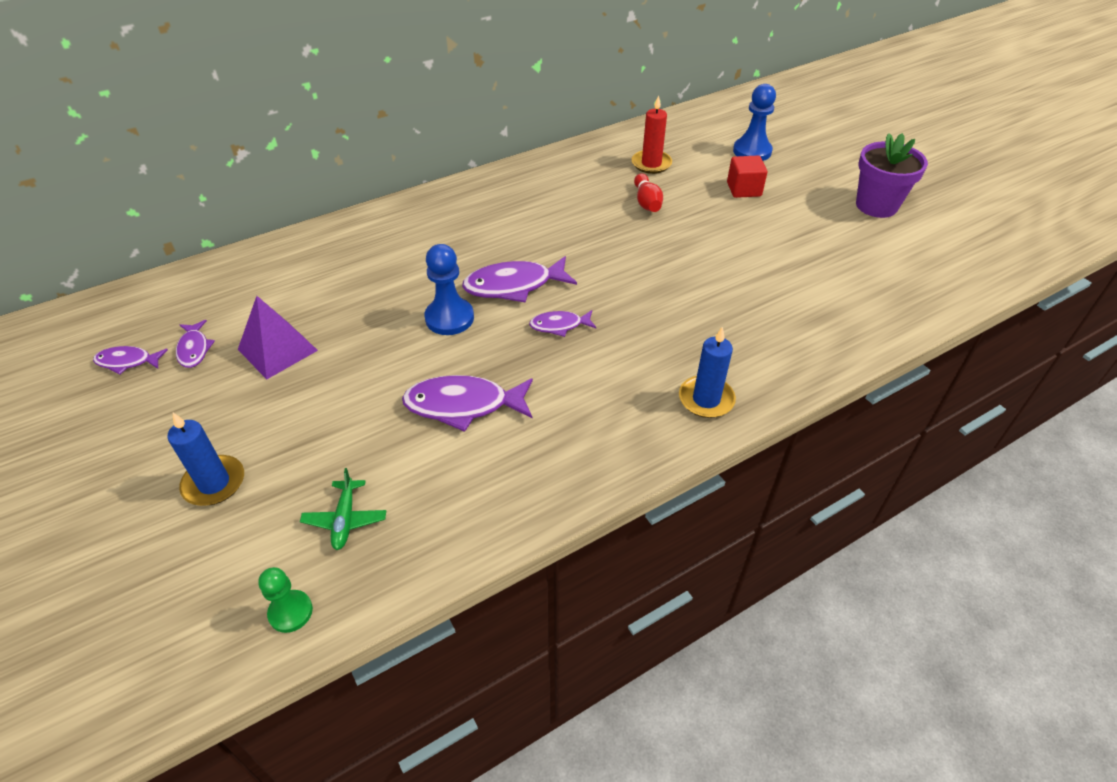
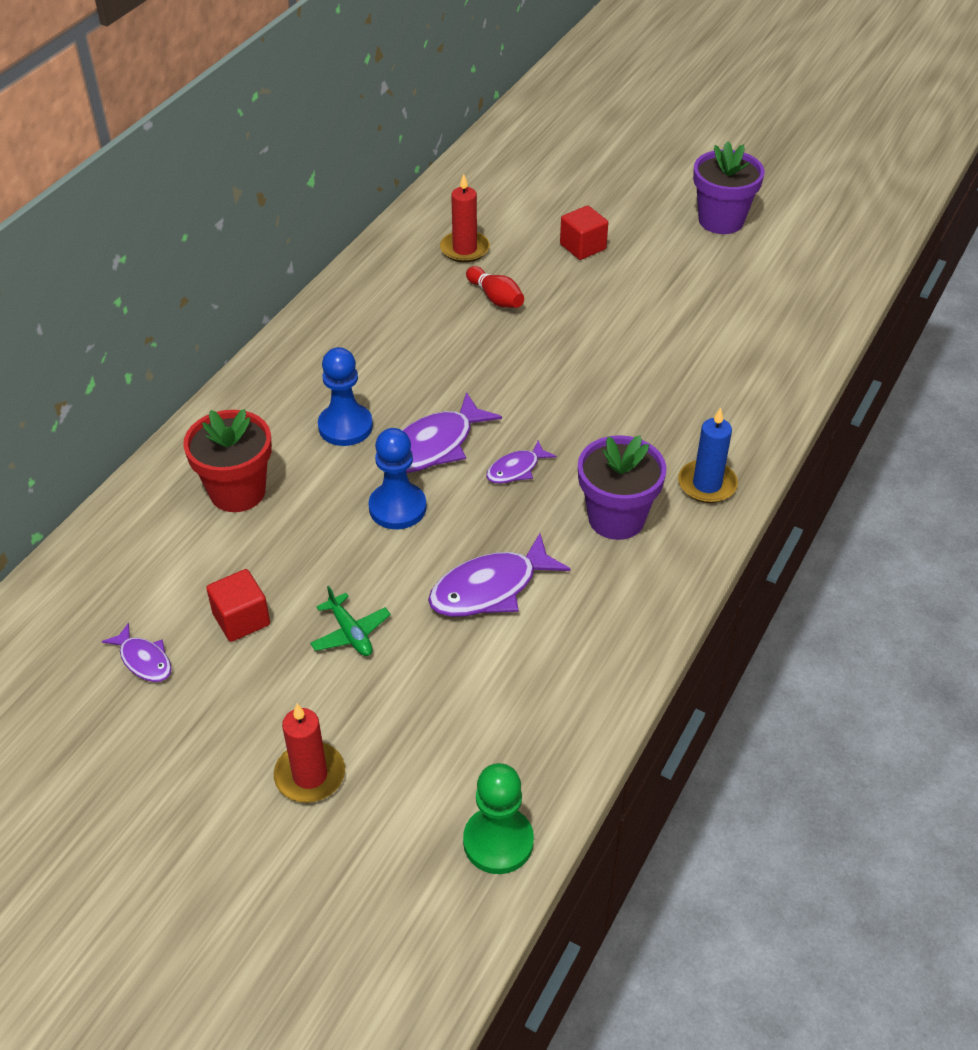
camera: 30 degrees left, 0 degrees up
purple fish [93,346,168,375] -> none
blue candle [167,413,244,506] -> red candle [274,704,345,803]
purple pyramid [238,296,318,379] -> red cube [206,569,270,642]
green pawn [258,567,313,633] -> green pawn [463,763,534,874], size x1.58
green plane [300,468,386,550] -> green plane moved to [310,586,391,656]
blue pawn [733,84,776,161] -> blue pawn moved to [318,347,373,446]
none -> red flower pot [183,409,272,512]
none -> purple flower pot [578,435,666,540]

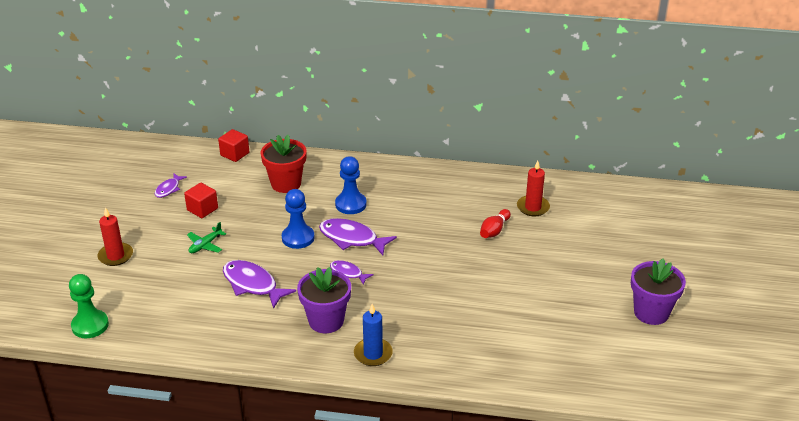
camera: 70 degrees right, 10 degrees down
red cube [560,205,608,260] -> red cube moved to [218,129,249,162]

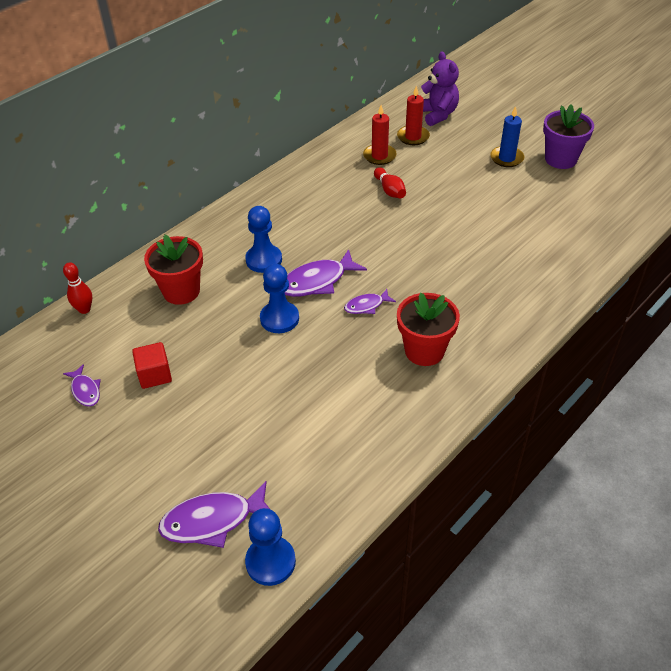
camera: 55 degrees left, 10 degrees up
green pawn [69,274,109,338] -> blue pawn [245,508,296,586]
red candle [97,207,133,266] -> red candle moved to [397,85,430,145]
green plane [187,222,226,253] -> none
red cube [218,129,249,162] -> red bowling pin [63,262,92,314]
purple fish [223,260,296,309] -> purple fish moved to [158,481,270,548]
purple flower pot [297,267,351,333] -> red flower pot [397,292,460,366]
blue candle [354,304,393,366] -> blue candle moved to [490,106,524,167]
none -> purple teddy bear [421,51,459,126]

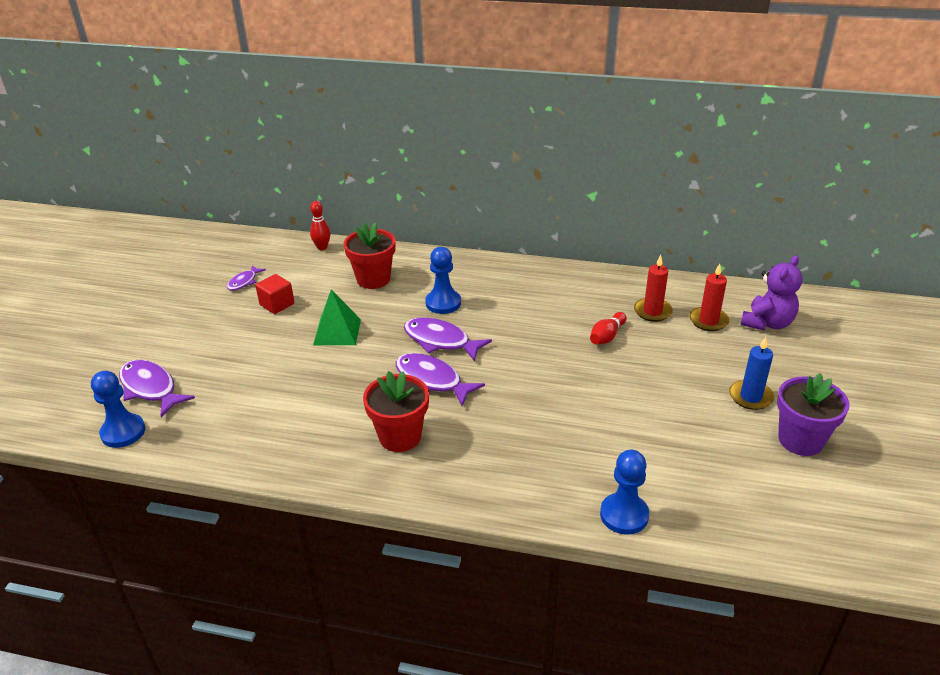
camera: 60 degrees right, 10 degrees down
blue pawn [260,264,299,333] -> blue pawn moved to [600,450,649,534]
purple fish [344,289,396,314] -> purple fish [396,353,485,406], size x1.79
none -> green pyramid [313,289,361,345]

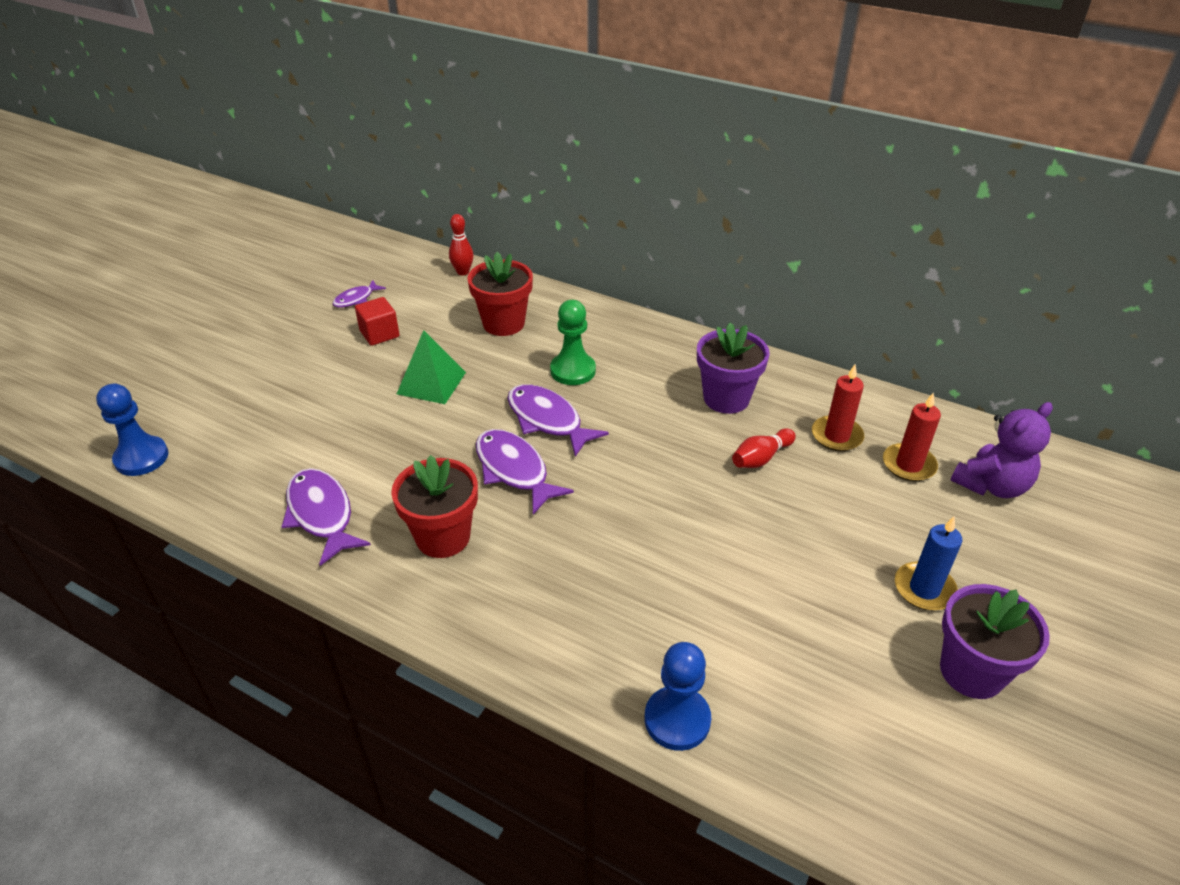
camera: 15 degrees right, 5 degrees up
purple fish [119,360,195,417] -> purple fish moved to [281,468,371,566]
blue pawn [425,247,461,314] -> green pawn [550,300,596,385]
none -> purple flower pot [697,322,769,414]

